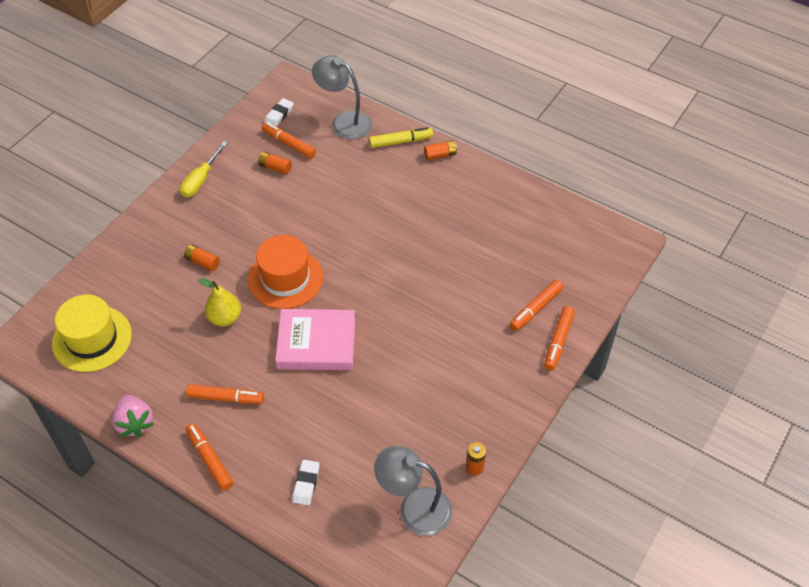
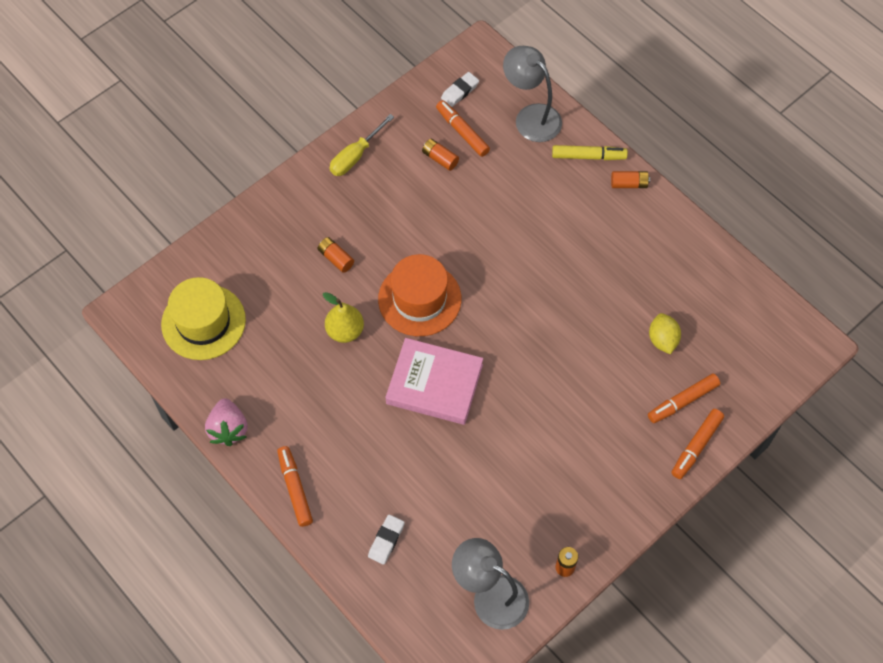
camera: 15 degrees right, 10 degrees up
orange marker [186,384,264,404] -> none
none -> yellow lemon [649,313,681,354]

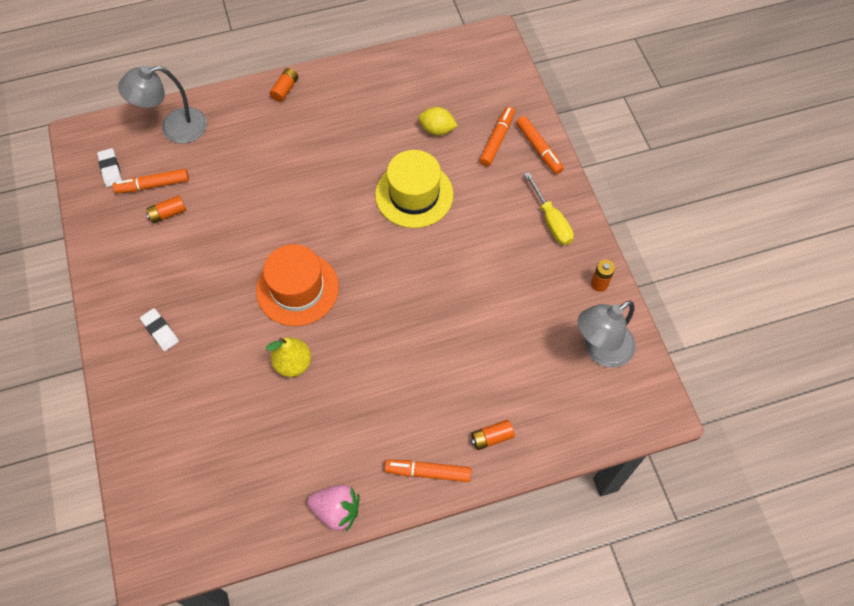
camera: 65 degrees left, 0 degrees up
yellow hat [161,277,246,360] -> yellow hat moved to [375,150,454,228]
orange battery [317,237,354,273] -> orange battery moved to [471,420,515,450]
yellow screwdriver [329,114,394,176] -> yellow screwdriver moved to [524,172,574,245]
white eraser [368,515,405,565] -> white eraser moved to [140,308,179,351]
pink book [385,338,483,425] -> none
yellow marker [552,145,628,160] -> none
orange marker [648,374,720,423] -> orange marker turned 150 degrees counterclockwise [479,106,515,166]

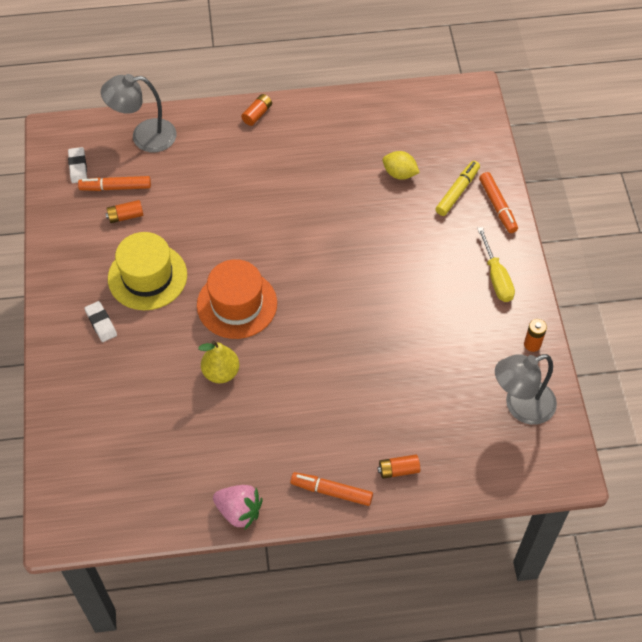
camera: 10 degrees right, 5 degrees down
yellow hat [375,150,454,228] -> yellow hat moved to [108,232,187,310]
orange marker [479,106,515,166] -> yellow marker [436,161,480,216]

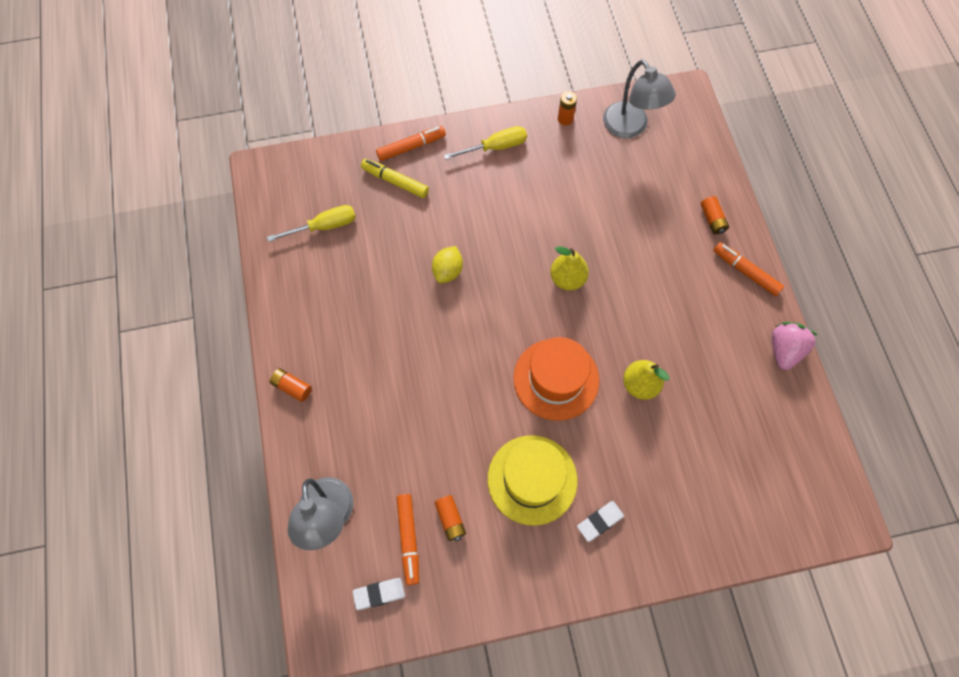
camera: 95 degrees left, 10 degrees up
orange marker [290,472,373,506] -> orange marker turned 120 degrees clockwise [713,242,784,296]
yellow lemon [383,151,420,180] -> yellow lemon moved to [432,246,463,283]
none -> yellow screwdriver [267,205,356,242]
none -> yellow pear [550,246,589,291]

